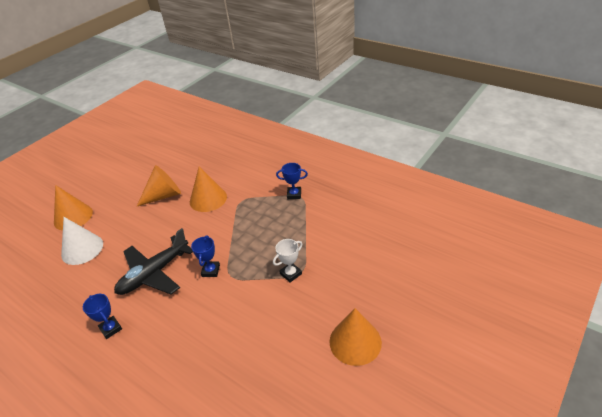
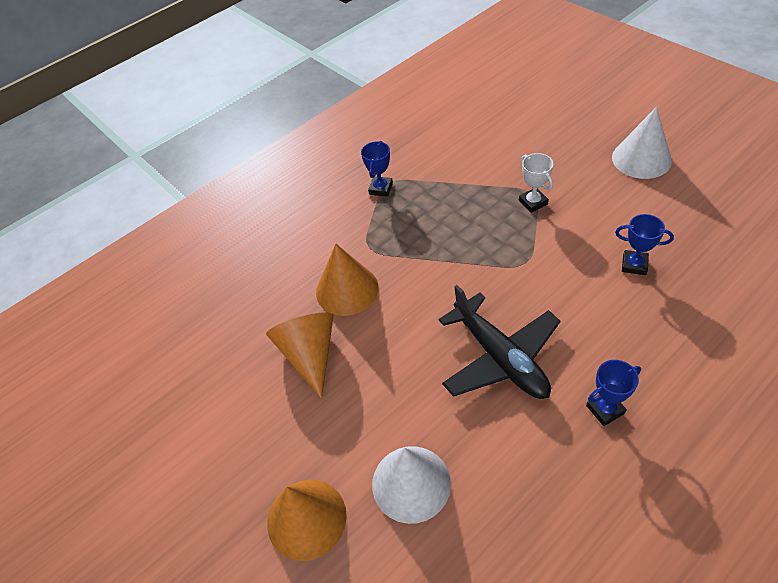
camera: 75 degrees left, 10 degrees up
blue trophy [191,235,220,277] -> blue trophy moved to [615,214,674,275]
orange cone [329,308,382,366] -> white cone [612,107,672,179]

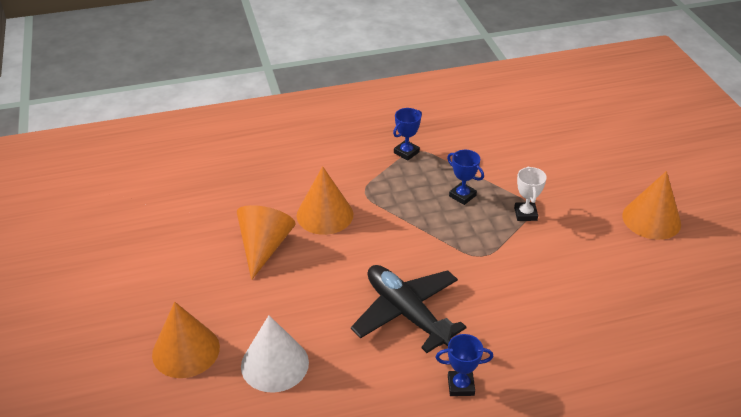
camera: 20 degrees right, 10 degrees down
black plane [438,285,561,399] -> black plane turned 150 degrees clockwise [351,265,466,353]
white cone [612,107,672,179] -> orange cone [622,171,681,240]
blue trophy [615,214,674,275] -> blue trophy moved to [447,150,484,205]

